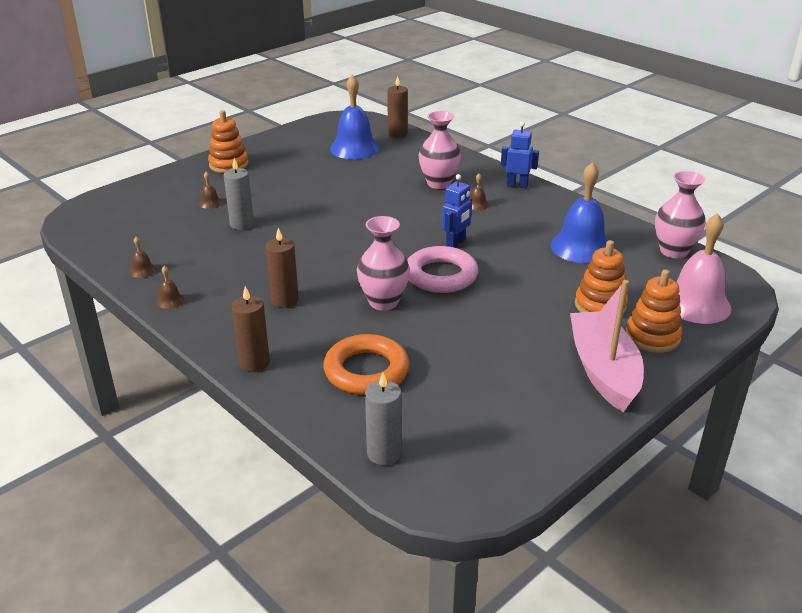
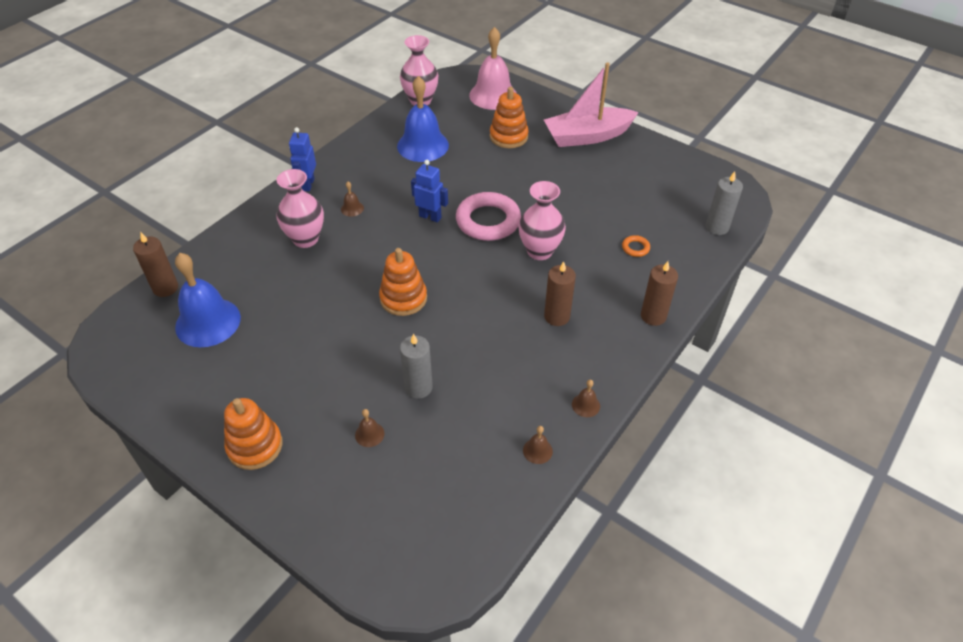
camera: 100 degrees left, 15 degrees up
orange ring [323,334,410,395] -> orange ring [622,235,650,257], size x0.42
orange stacking toy [626,269,682,353] -> orange stacking toy moved to [379,248,427,316]

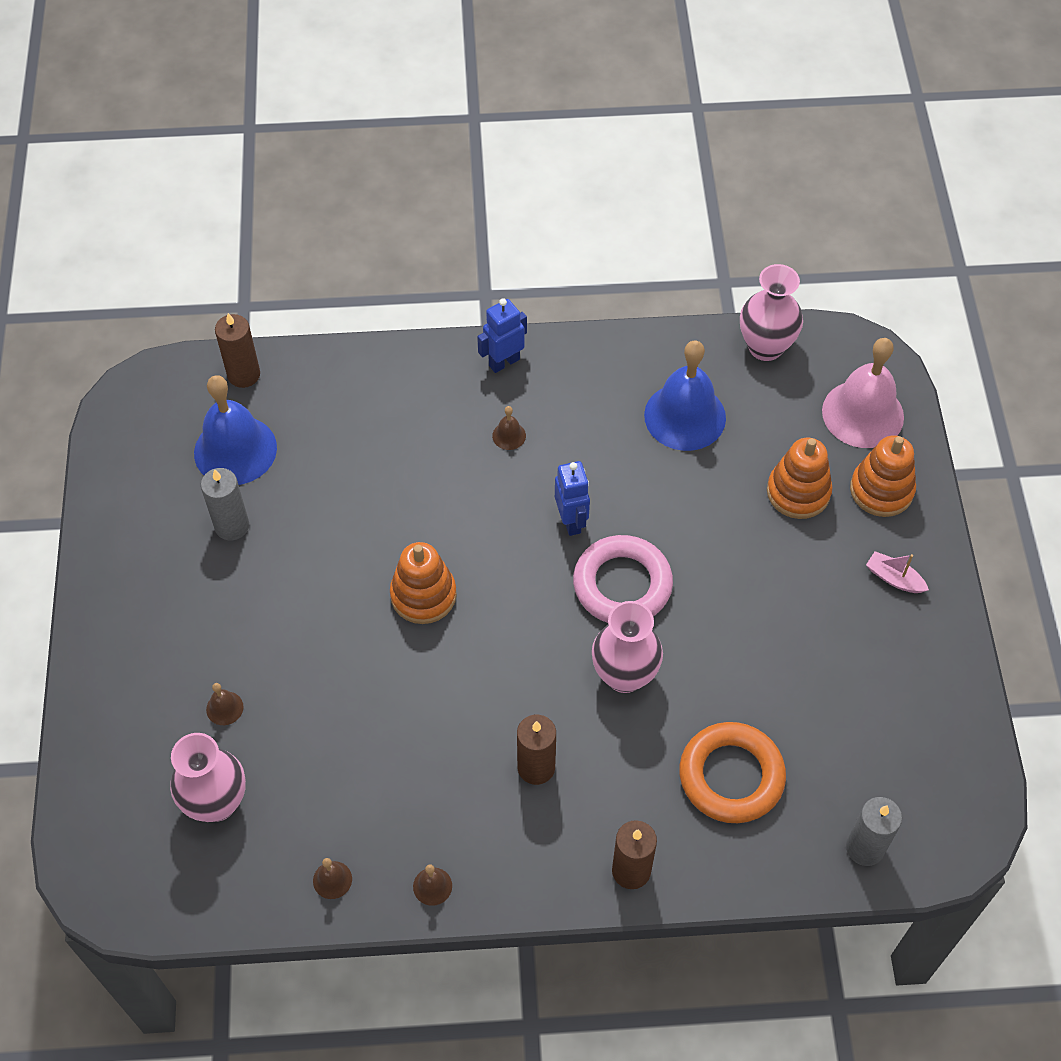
camera: 50 degrees right, 10 degrees up
orange stacking toy [224,398,283,470] -> orange stacking toy moved to [850,435,916,517]
pink vase [276,169,324,248] -> pink vase moved to [170,733,246,822]
grey candle [400,334,433,399] -> grey candle moved to [201,468,249,540]
pink boat [544,62,639,147] -> pink boat [866,551,929,593], size x0.40
orange ring [622,235,650,257] -> orange ring [679,722,786,823], size x2.38

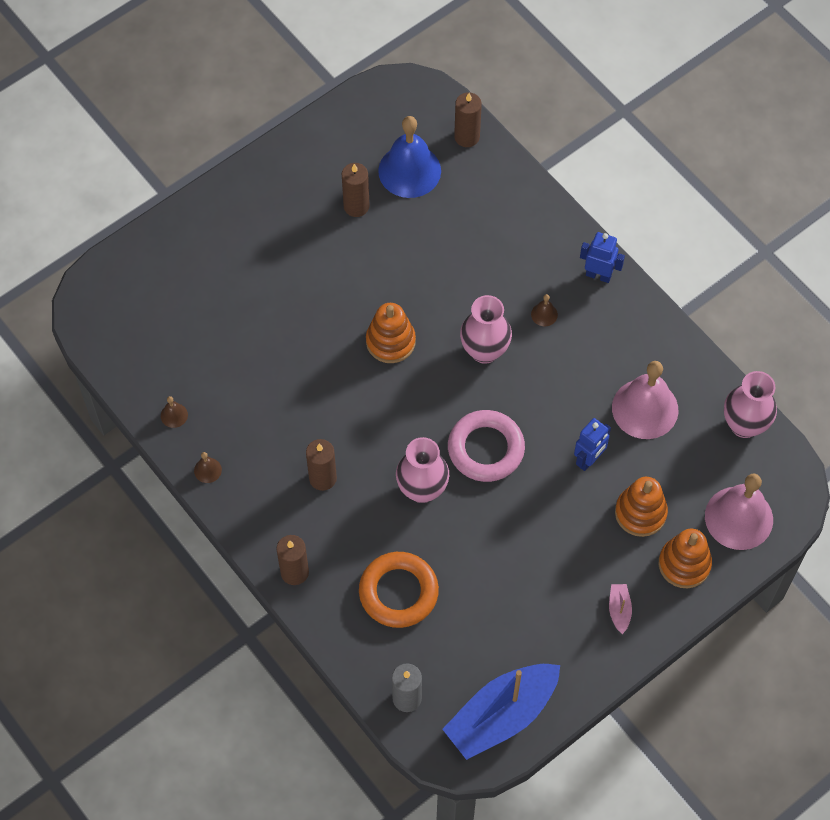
camera: 55 degrees right, 5 degrees up
pink vase [170,733,246,822] -> pink vase moved to [460,295,512,364]
grey candle [201,468,249,540] -> brown candle [342,163,370,217]
brown bell [206,683,243,725] -> none
blue robot [555,461,590,536] -> blue robot moved to [574,418,611,471]
blue bell [644,340,726,451] -> pink bell [612,361,678,439]
none -> blue boat [442,664,560,760]

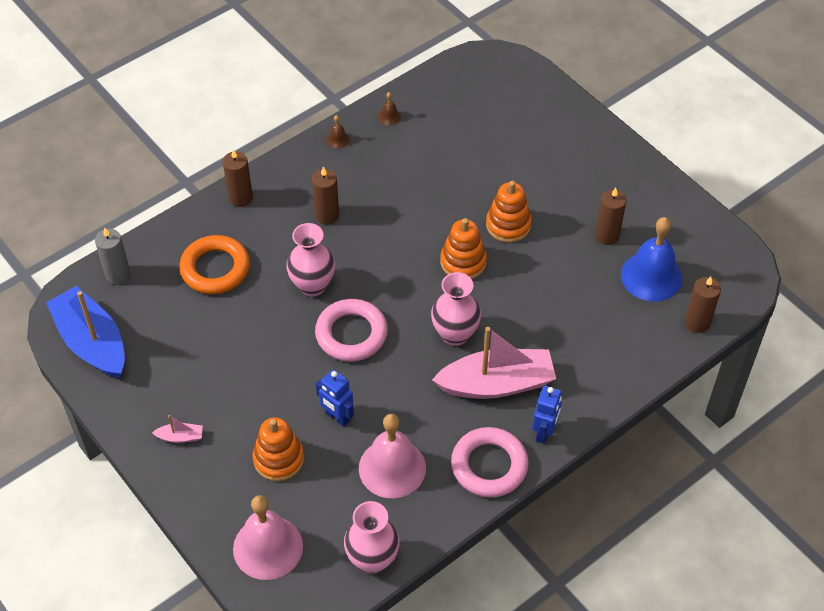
camera: 90 degrees right, 10 degrees down
brown bell [531,294,558,326] -> pink boat [432,327,556,399]
orange stacking toy [659,529,712,588] -> orange stacking toy moved to [486,181,532,243]
none -> pink ring [451,427,529,498]

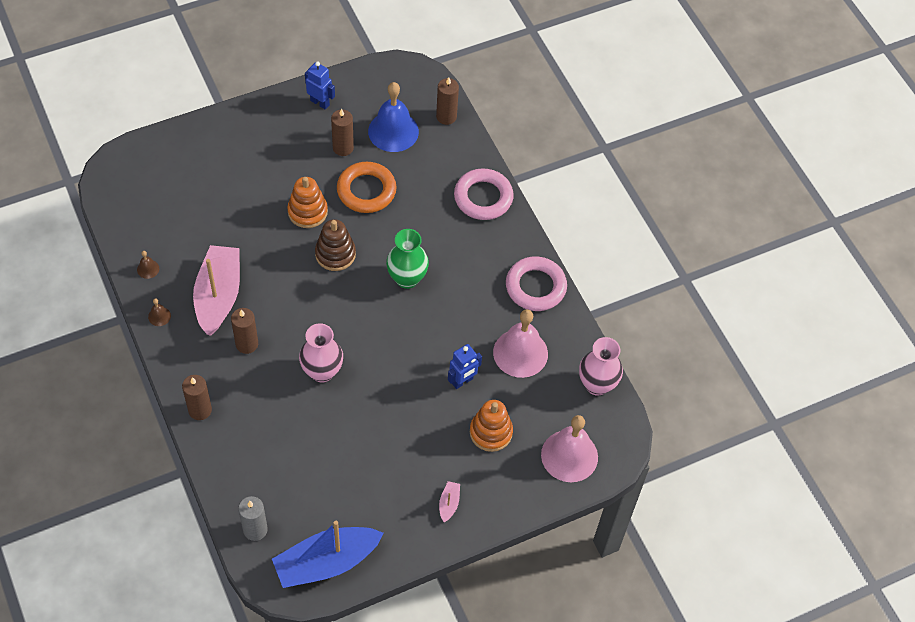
camera: 80 degrees left, 5 degrees up
orange ring [179,235,250,294] -> orange ring moved to [337,162,397,213]
pink ring [315,299,388,361] -> pink ring moved to [454,168,514,220]
pink vase [431,272,481,346] -> green vase [386,229,429,289]
pink boat [432,327,556,399] -> pink boat moved to [193,245,240,336]
orange stacking toy [440,218,487,279] -> brown stacking toy [315,219,356,271]
blue robot [532,386,562,444] -> blue robot moved to [305,62,335,110]

